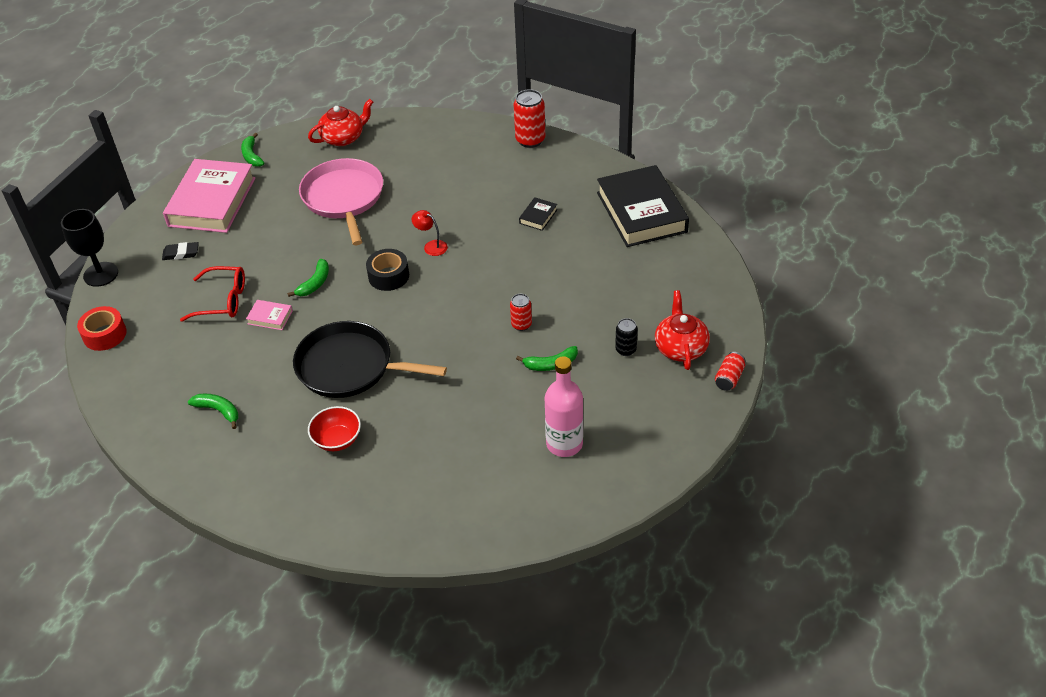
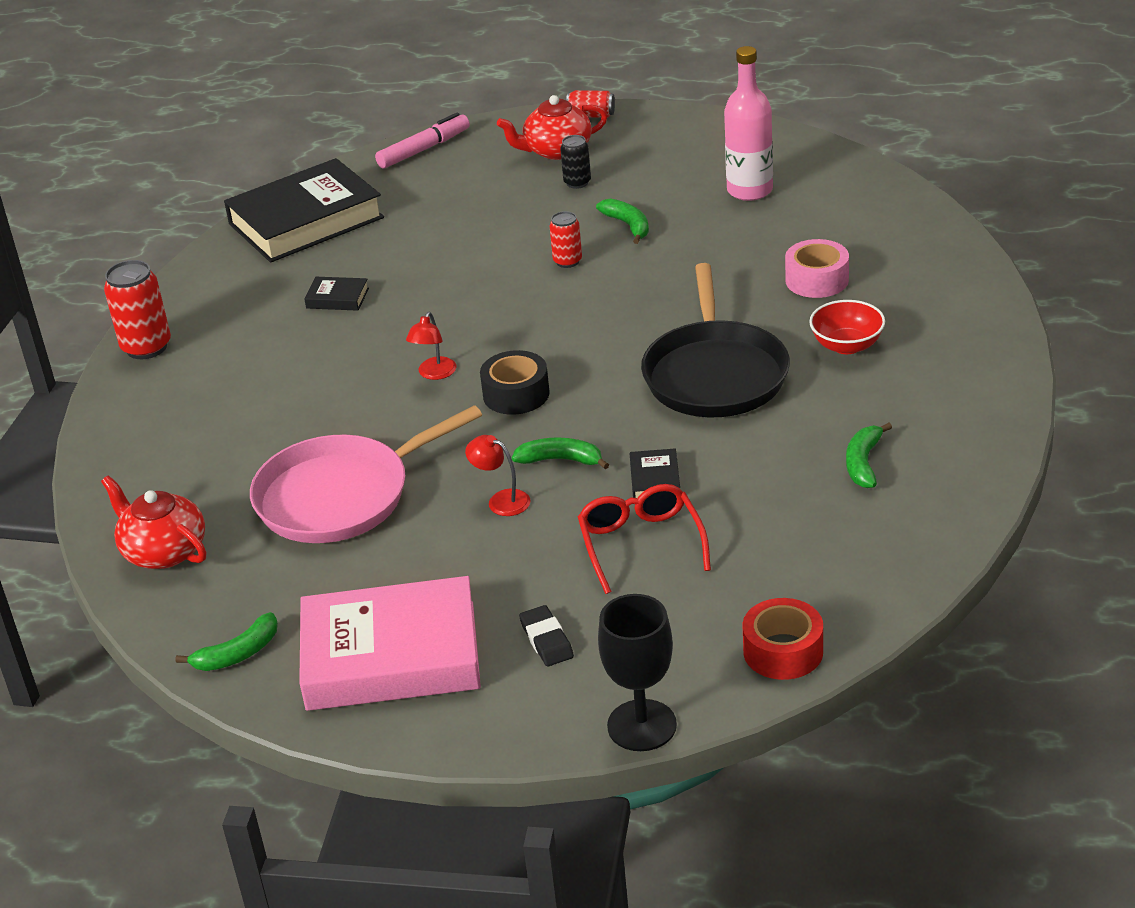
camera: 105 degrees left, 10 degrees down
pink book [246,300,293,330] -> black book [630,448,680,498]
none -> pink marker [375,112,470,169]
none -> red lamp [465,435,531,516]
none -> pink tape [785,239,849,298]

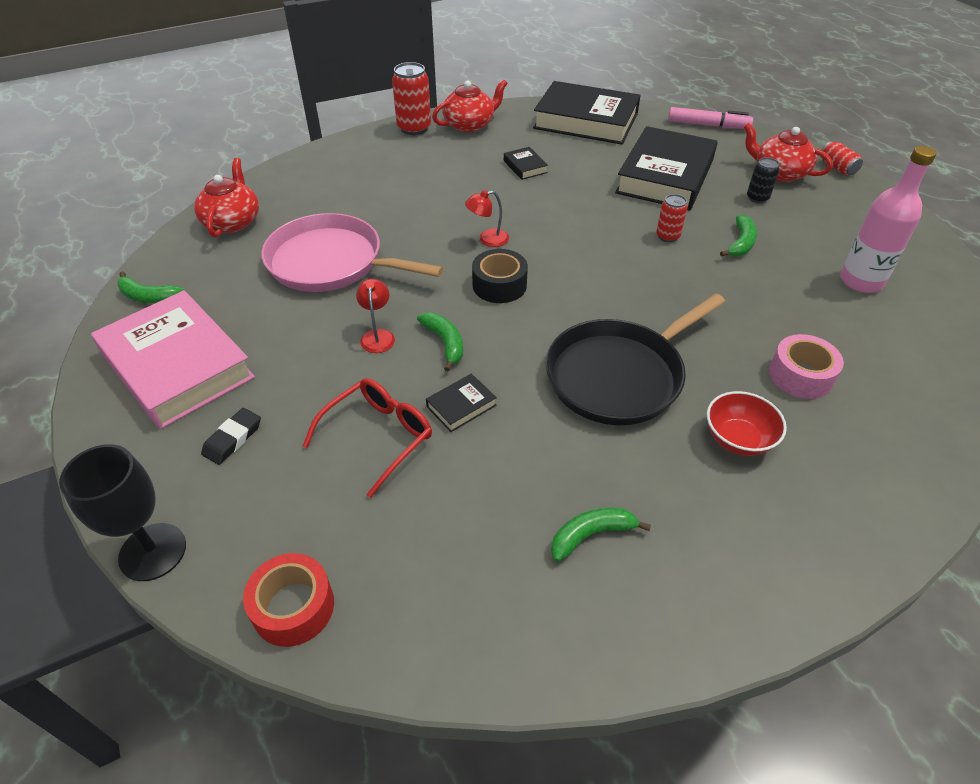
camera: 50 degrees right, 10 degrees up
none -> red teapot [432,80,508,133]
none -> black book [615,126,718,210]

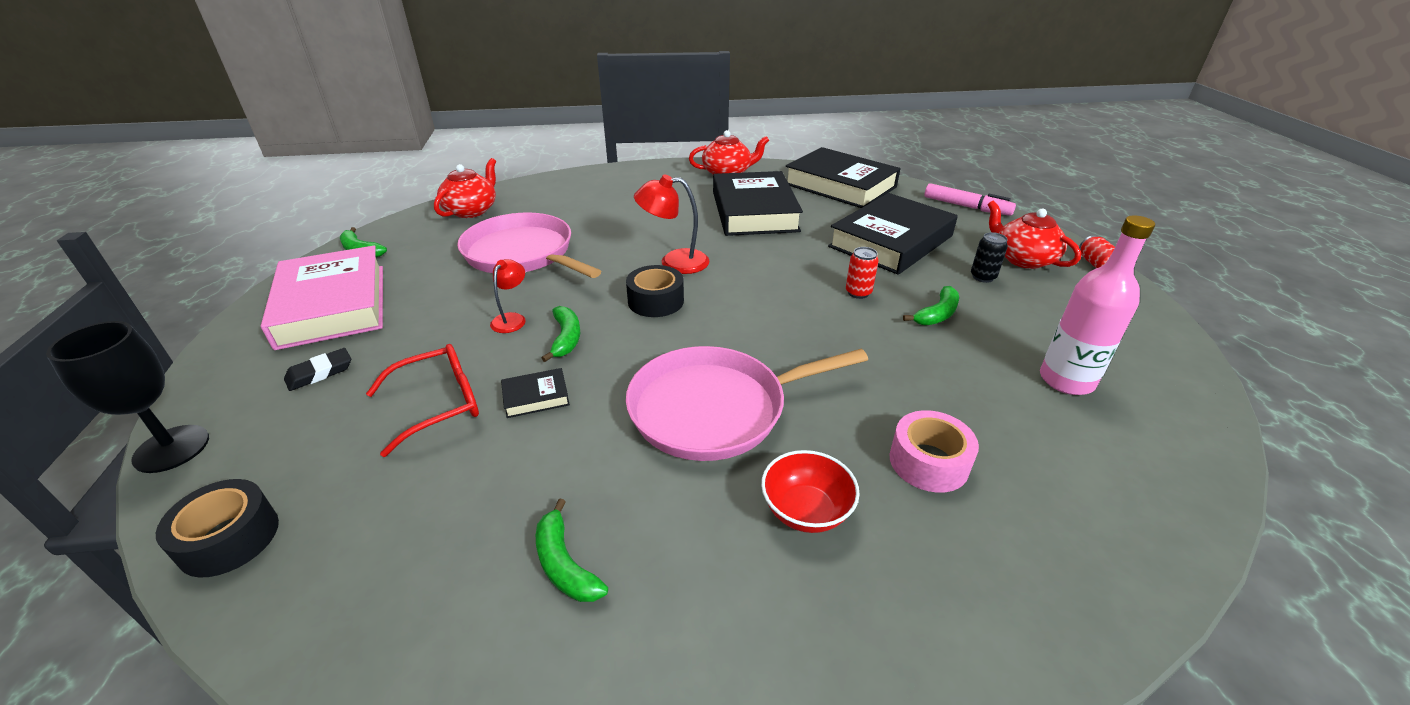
camera: 20 degrees right, 10 degrees down
red tape [243,553,334,647] -> black tape [156,479,279,578]
red can [392,62,431,135] -> none
red lamp [465,190,509,247] -> red lamp [634,175,709,274], size x1.60
black book [504,147,548,180] -> black book [713,171,803,236], size x2.49
black pan [545,294,725,425] -> pink pan [626,346,868,461]
green banana [551,507,651,562] -> green banana turned 120 degrees counterclockwise [536,498,608,602]

